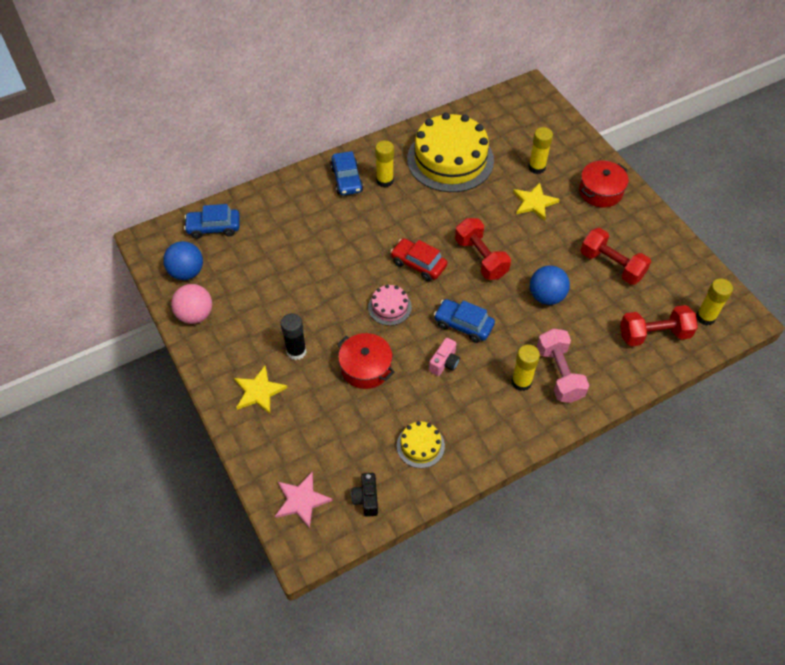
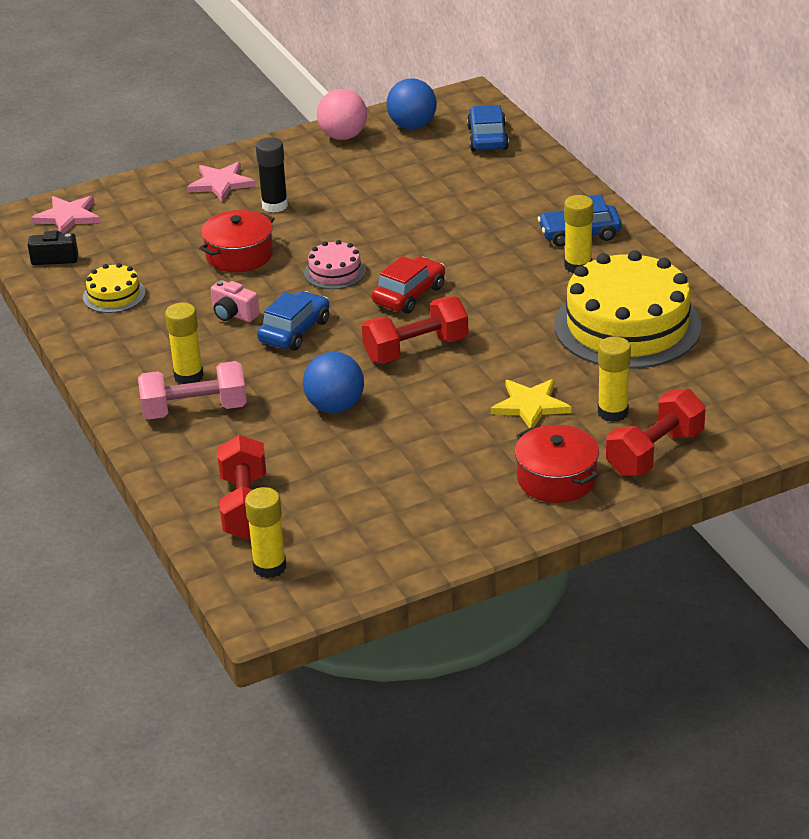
camera: 95 degrees right, 20 degrees down
yellow star [234,366,288,414] -> pink star [187,162,255,202]
red dumbbell [581,228,651,285] -> red dumbbell moved to [606,389,706,476]

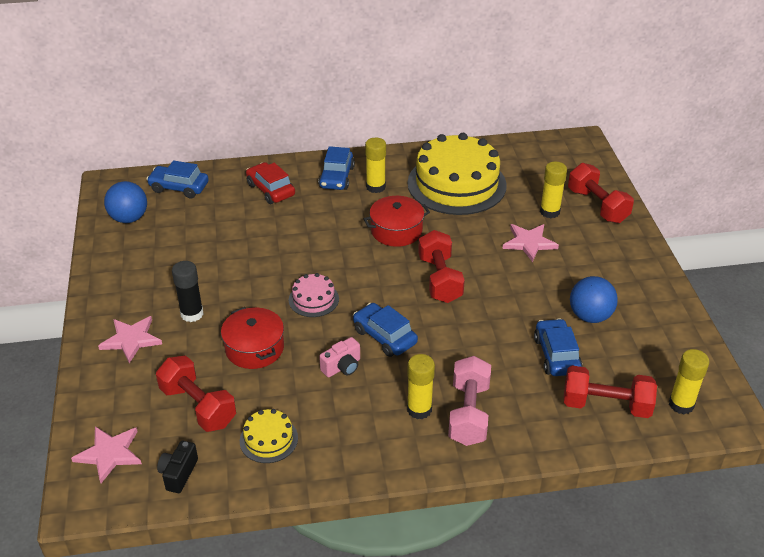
camera: 75 degrees left, 5 degrees up
blue ball [303,352,364,413] -> blue ball moved to [570,276,618,323]
pink ball [317,89,367,140] -> none
red car [372,256,445,314] -> red car moved to [246,162,295,204]
yellow star [491,379,571,428] -> pink star [503,224,559,262]
red pot [515,425,599,503] -> red pot moved to [364,196,430,247]
none -> red dumbbell [156,356,236,432]
none -> blue car [534,318,582,376]

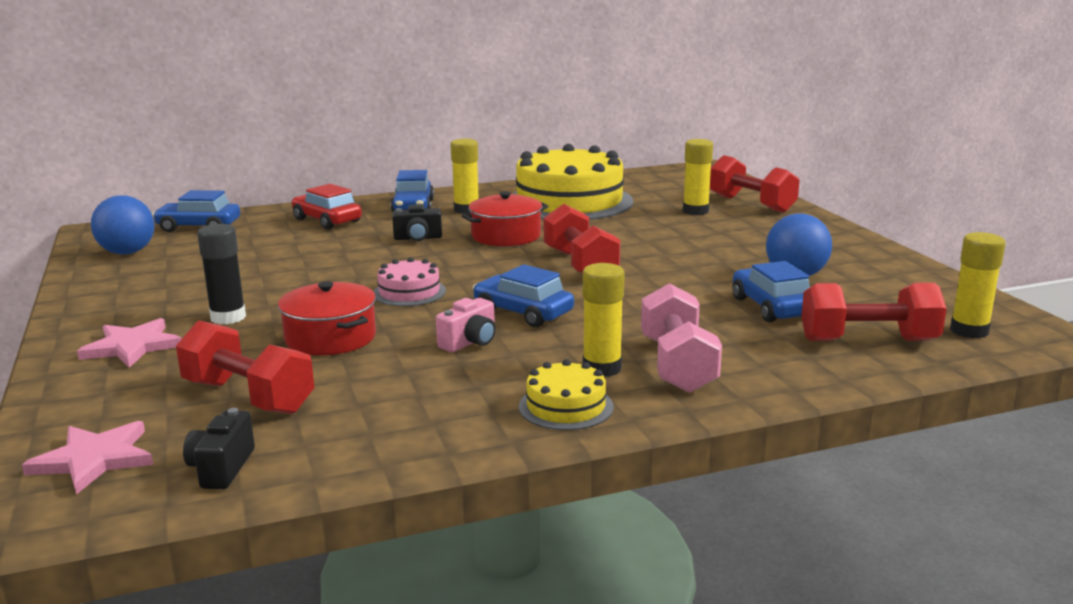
camera: 10 degrees left, 20 degrees down
yellow cake [240,409,298,463] -> yellow cake moved to [519,359,614,430]
pink star [503,224,559,262] -> none
none -> black camera [392,204,442,241]

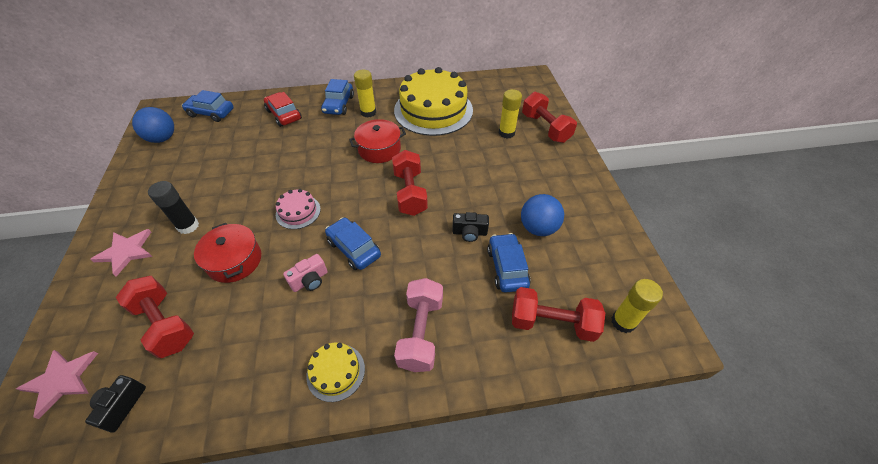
camera: 10 degrees right, 30 degrees up
black camera [392,204,442,241] -> black camera moved to [452,212,489,242]
yellow glue stick [583,263,625,377] -> none

